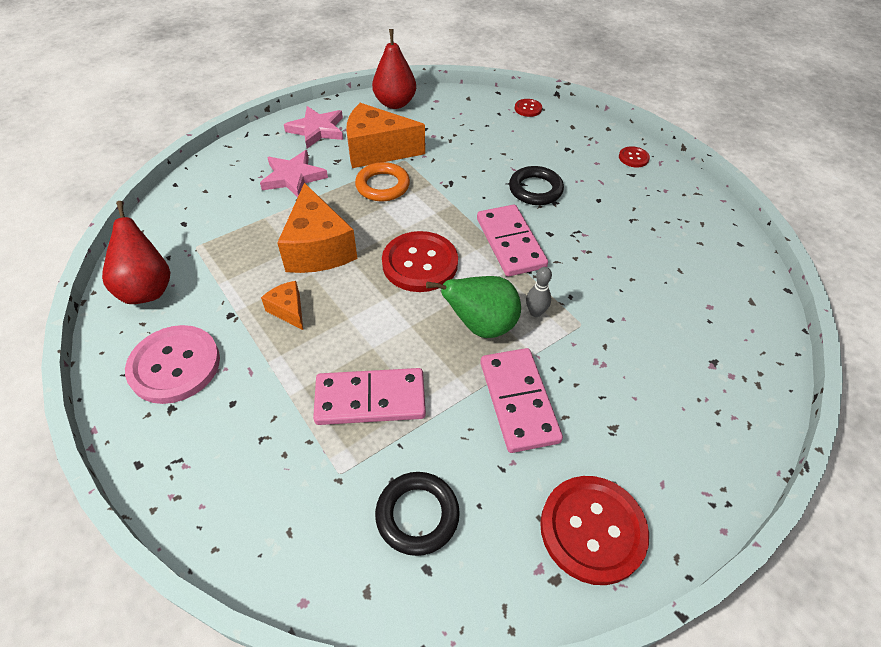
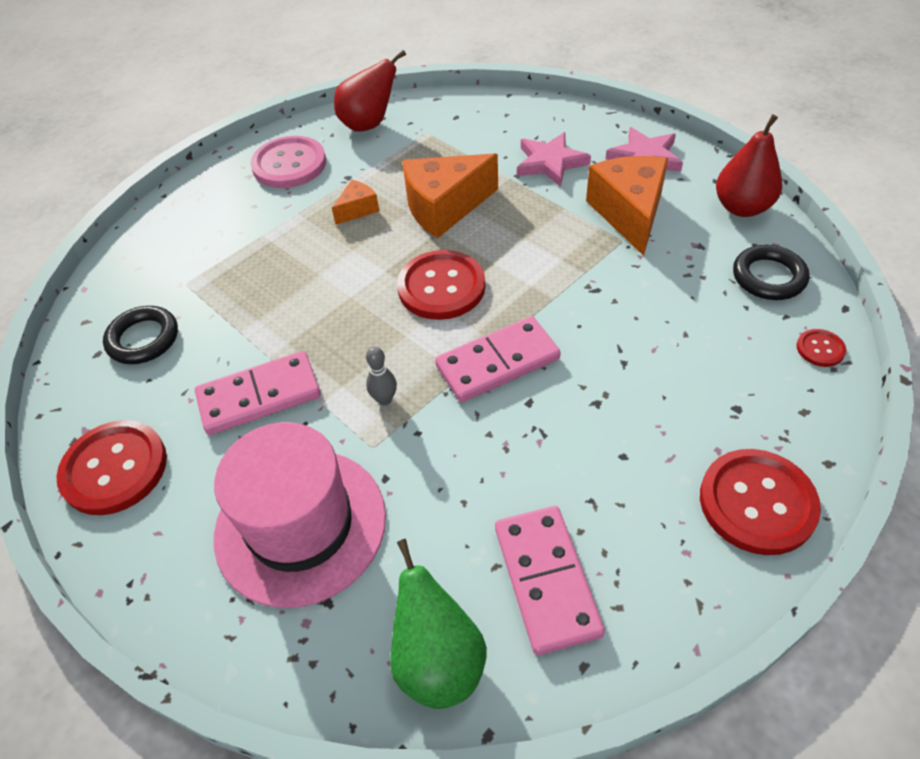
camera: 85 degrees right, 0 degrees up
pink domino [313,368,426,425] -> pink domino moved to [495,506,605,655]
orange ring [355,162,410,201] -> none
green pear [426,276,521,338] -> green pear moved to [390,539,487,709]
black ring [509,166,564,205] -> black ring moved to [733,245,809,300]
red button [619,146,650,168] -> red button [700,449,821,555], size x2.14
none -> pink hat [214,422,386,608]

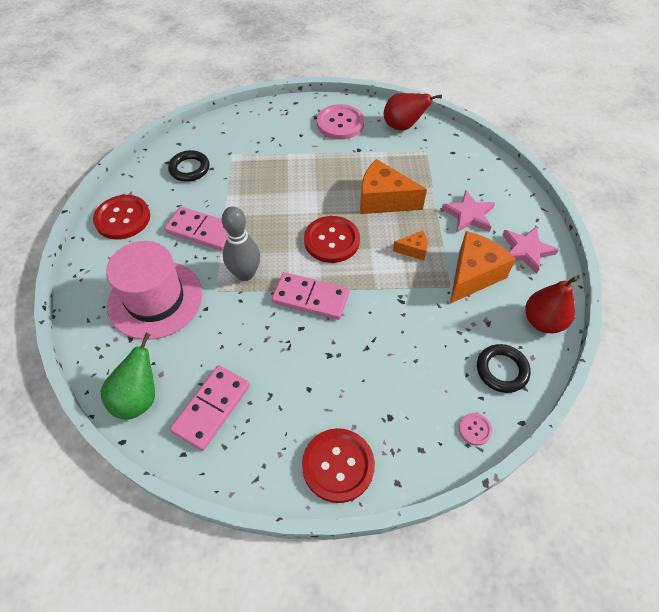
camera: 40 degrees right, 5 degrees up
orange cheese [332,180,379,225] -> orange cheese moved to [393,231,428,260]
grey bowling pin [366,347,397,405] -> grey bowling pin [222,206,260,281], size x2.03
red button [797,329,846,367] -> pink button [459,413,492,446]

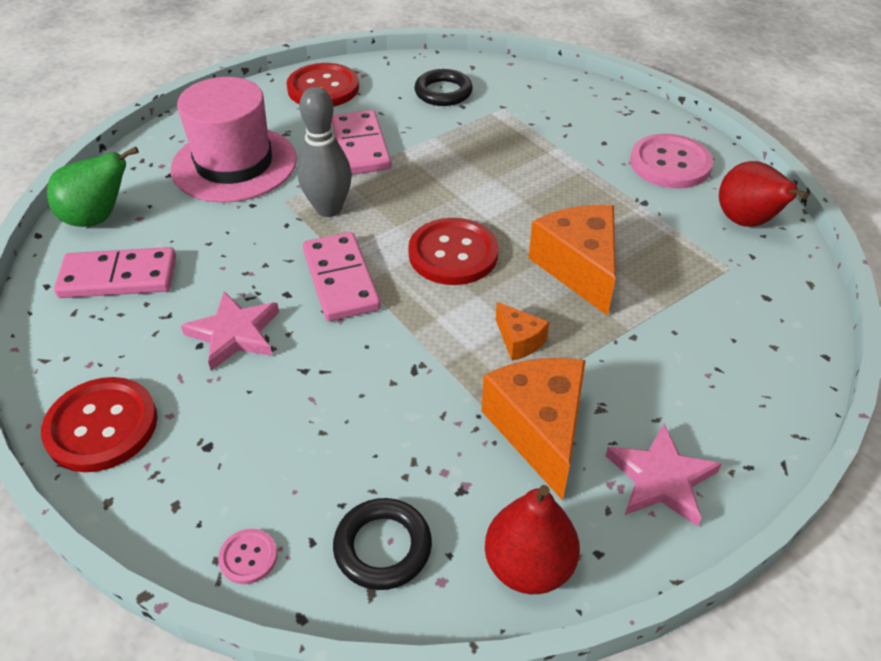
camera: 55 degrees right, 10 degrees down
pink star [441,190,495,233] -> pink star moved to [181,291,279,371]
orange cheese [450,231,516,304] -> orange cheese turned 105 degrees counterclockwise [482,358,586,501]

